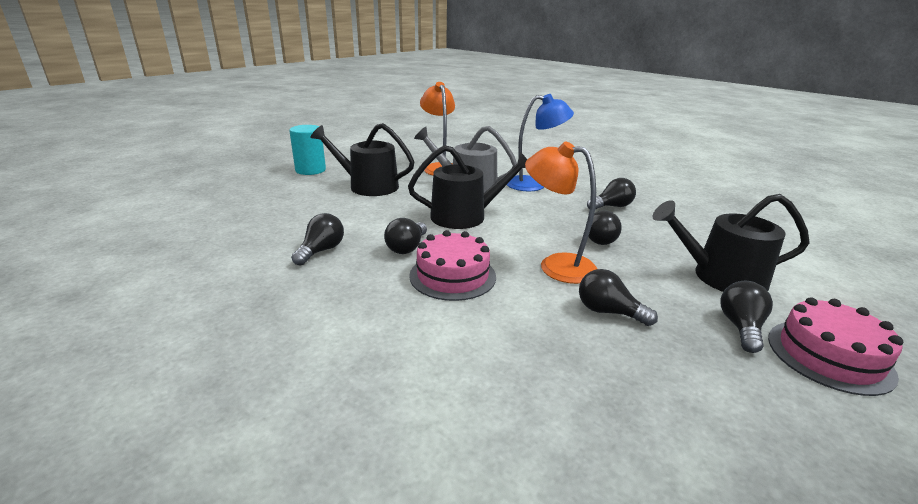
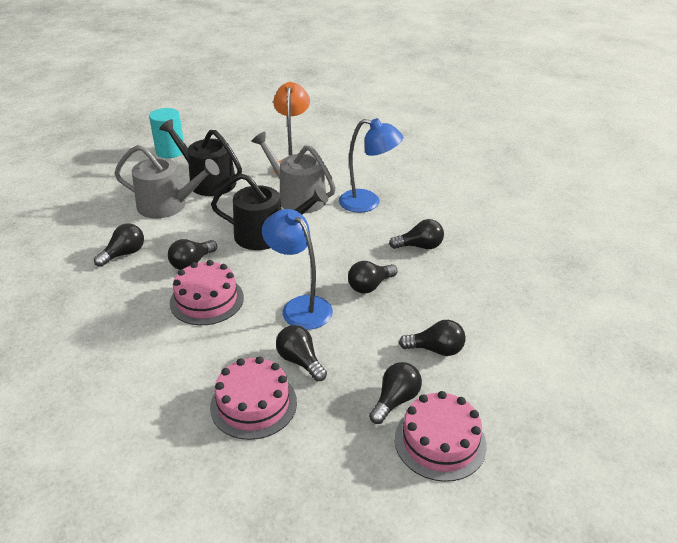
camera: 20 degrees right, 10 degrees up
orange lamp [525,141,597,284] -> blue lamp [262,209,333,330]
black watering can [652,194,810,292] -> black light bulb [399,320,465,356]
none -> grey watering can [114,145,219,219]
none -> pink cake [210,356,297,440]

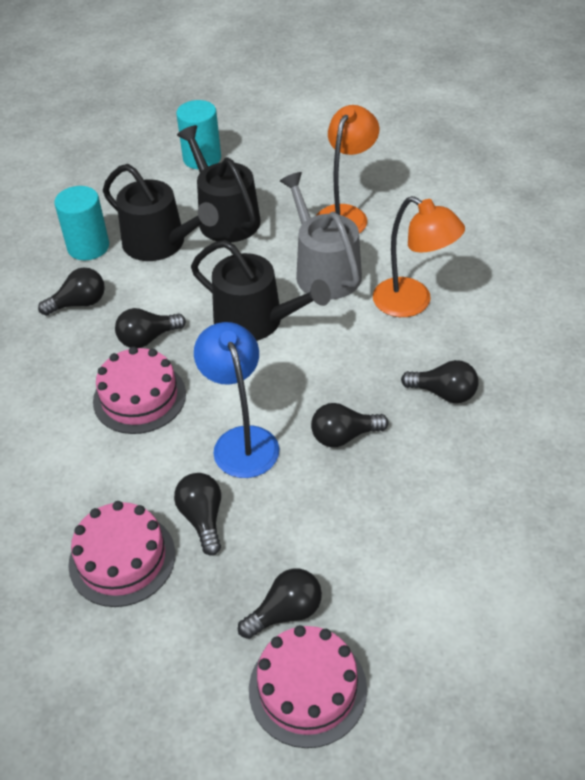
camera: 25 degrees right, 10 degrees up
grey watering can [114,145,219,219] -> black watering can [103,164,219,261]
blue lamp [339,118,403,213] -> orange lamp [373,196,465,317]
black light bulb [399,320,465,356] -> none
none -> turquoise cylinder [54,186,109,260]

